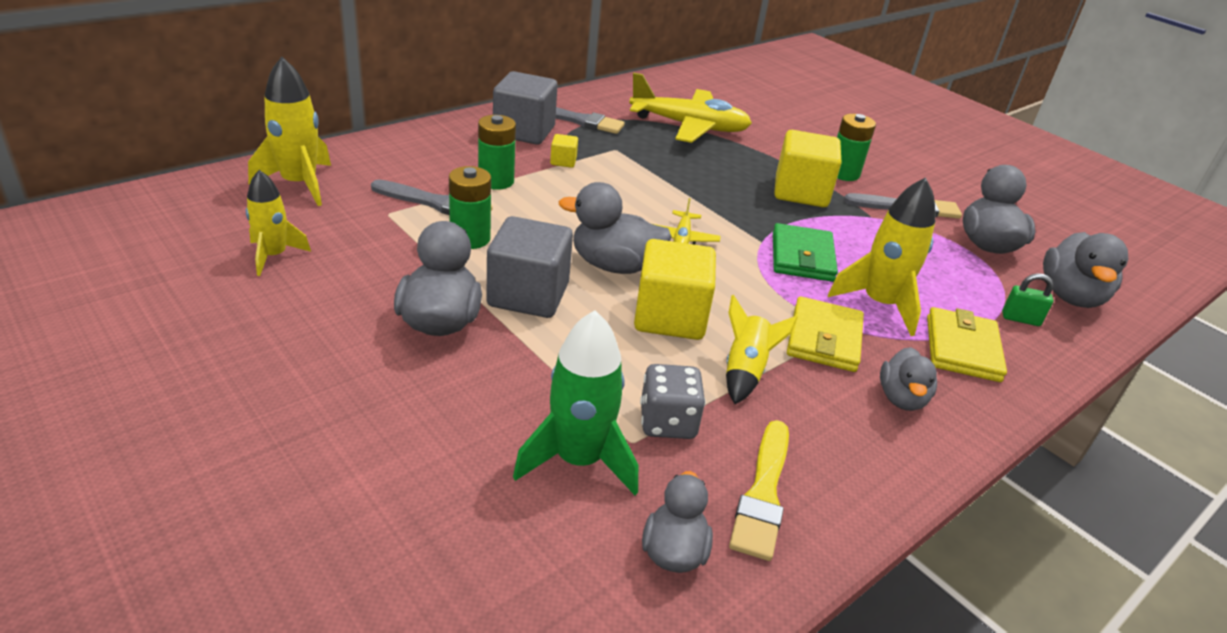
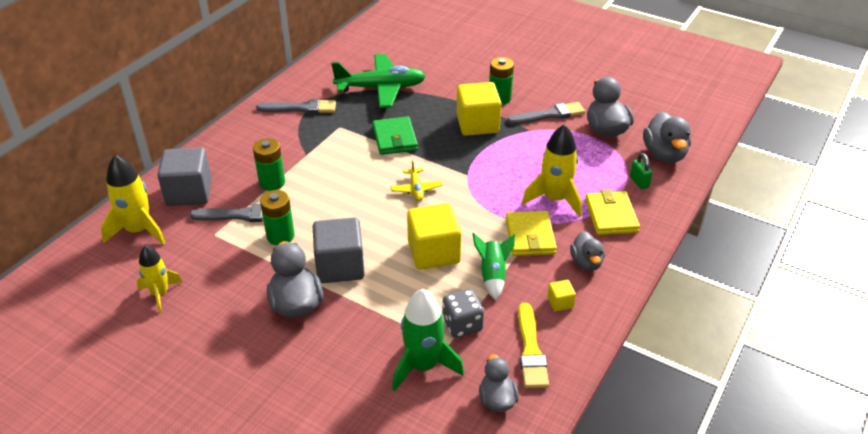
camera: 15 degrees left, 5 degrees up
grey cube [493,71,558,145] -> grey cube moved to [157,148,212,206]
yellow cube [550,134,578,168] -> yellow cube moved to [547,280,576,311]
grey duck [559,182,672,274] -> none
yellow plane [629,73,752,143] -> green plane [331,54,426,108]
yellow rocket [726,295,798,404] -> green rocket [472,233,515,300]
green wallet [773,223,838,282] -> green wallet moved to [372,116,418,155]
green padlock [1002,273,1054,326] -> green padlock turned 75 degrees clockwise [630,153,652,189]

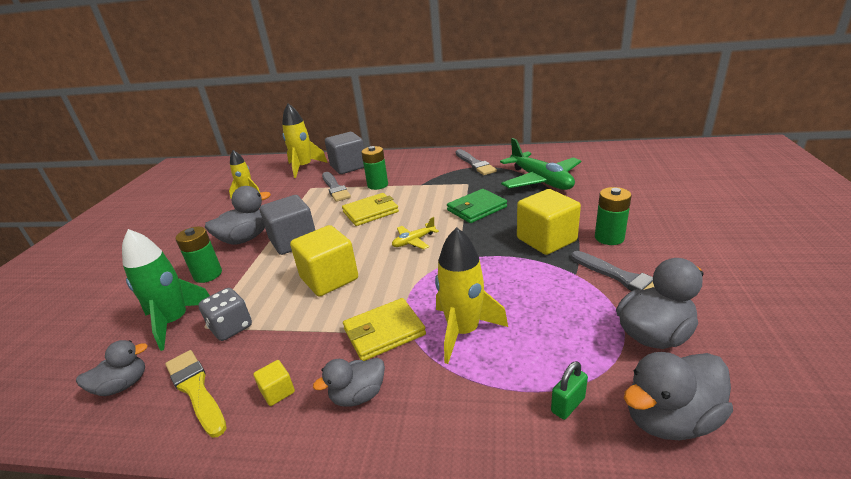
camera: 70 degrees right, 10 degrees down
green battery [260,190,295,245] -> green battery moved to [175,226,222,283]
green rocket [472,233,515,300] -> none
yellow brush [518,303,549,388] -> yellow brush turned 75 degrees clockwise [165,350,227,438]
yellow wallet [585,189,640,235] -> yellow wallet moved to [342,193,399,226]

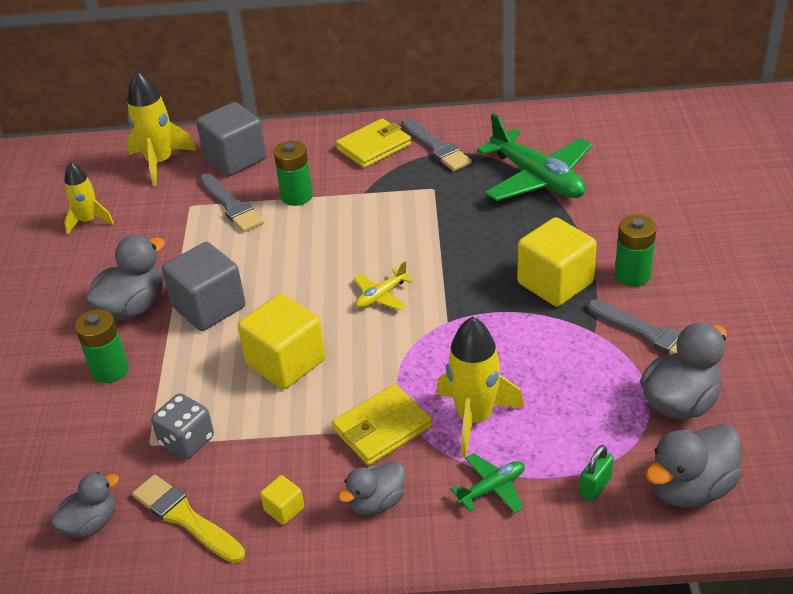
camera: 10 degrees left, 10 degrees up
green rocket [122,229,210,351] -> none
yellow wallet [342,193,399,226] -> yellow wallet moved to [336,118,411,168]
green wallet [447,189,507,223] -> none
none -> green plane [451,453,525,513]

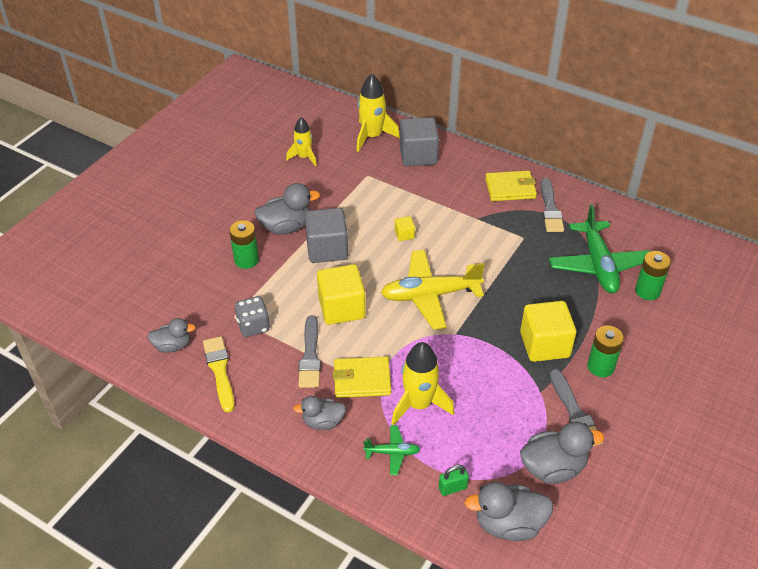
camera: 30 degrees right, 5 degrees up
grey brush [200,173,264,232] -> grey brush moved to [298,315,321,388]
yellow cube [260,475,304,525] -> yellow cube moved to [395,216,415,241]
green battery [274,141,313,206] -> green battery moved to [635,251,671,300]
yellow plane [354,261,414,310] -> yellow plane [381,250,485,330], size x2.12

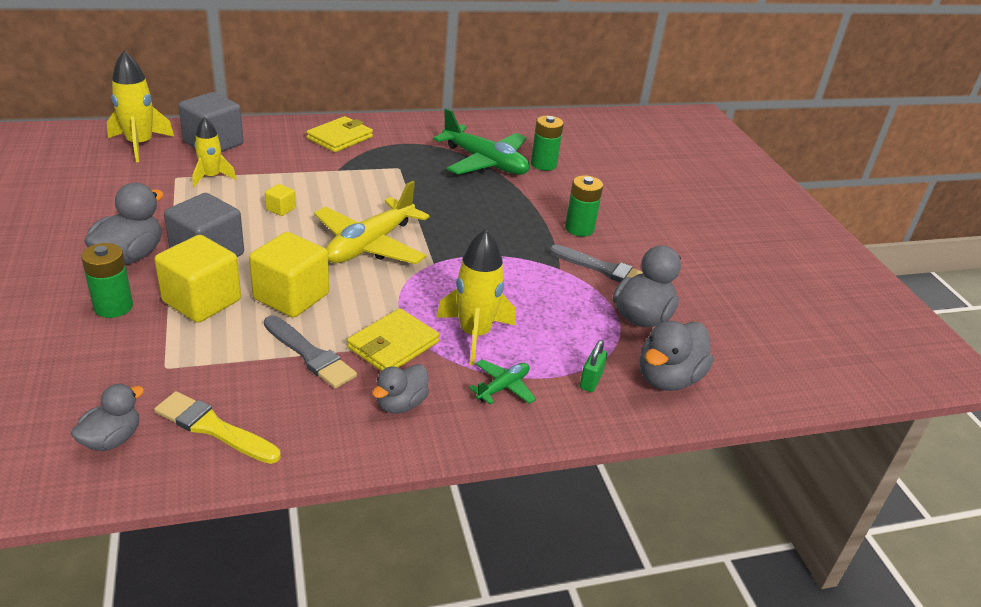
camera: 50 degrees left, 10 degrees down
grey dice [235,296,270,337] -> none
yellow rocket [286,117,317,166] -> yellow rocket moved to [193,116,236,187]
yellow cube [520,301,576,362] -> yellow cube moved to [155,235,241,323]
grey brush [540,178,564,232] -> none

